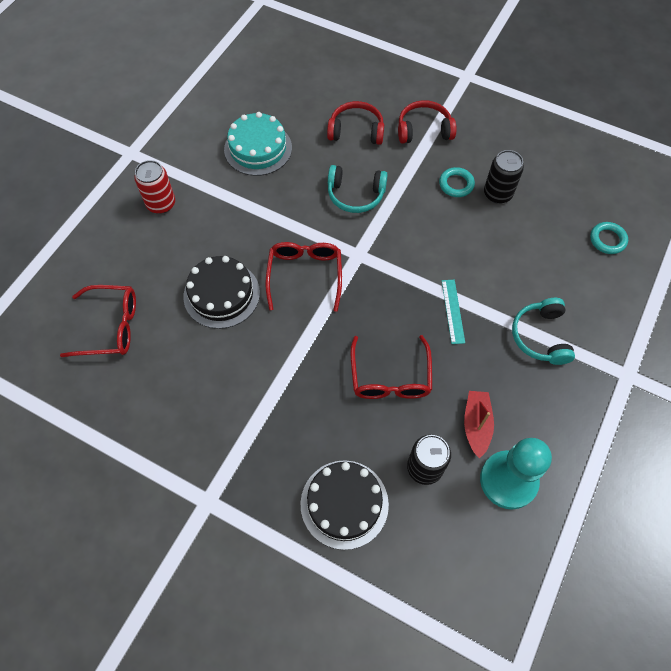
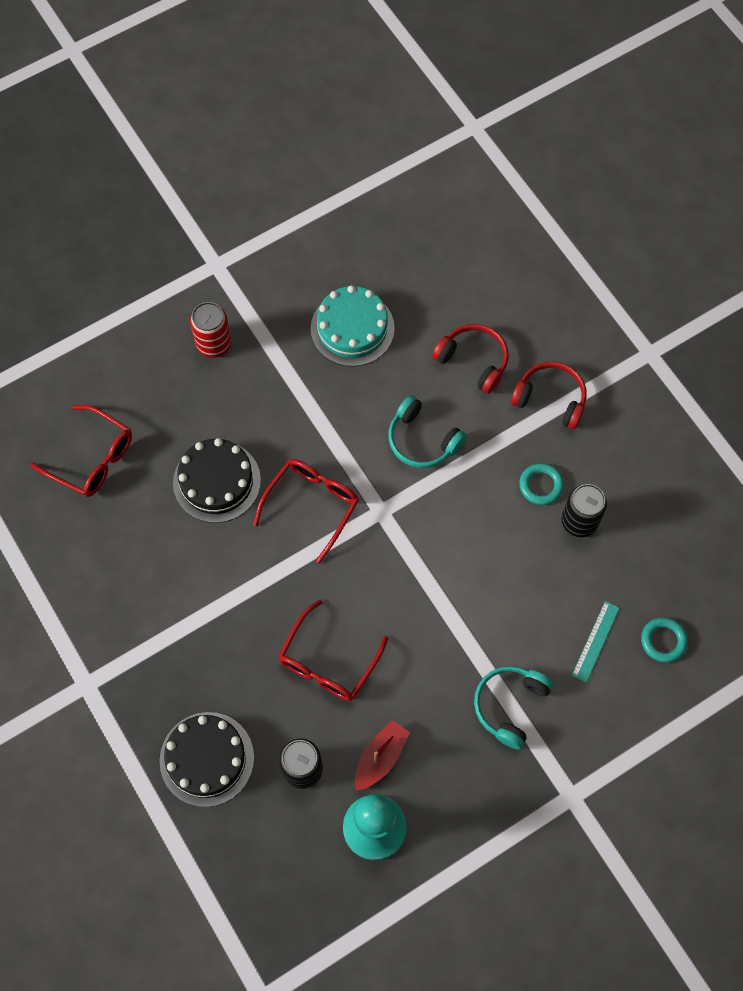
camera: 30 degrees right, 5 degrees up
turquoise ruler [442,280,465,344] -> turquoise ruler moved to [572,601,620,683]

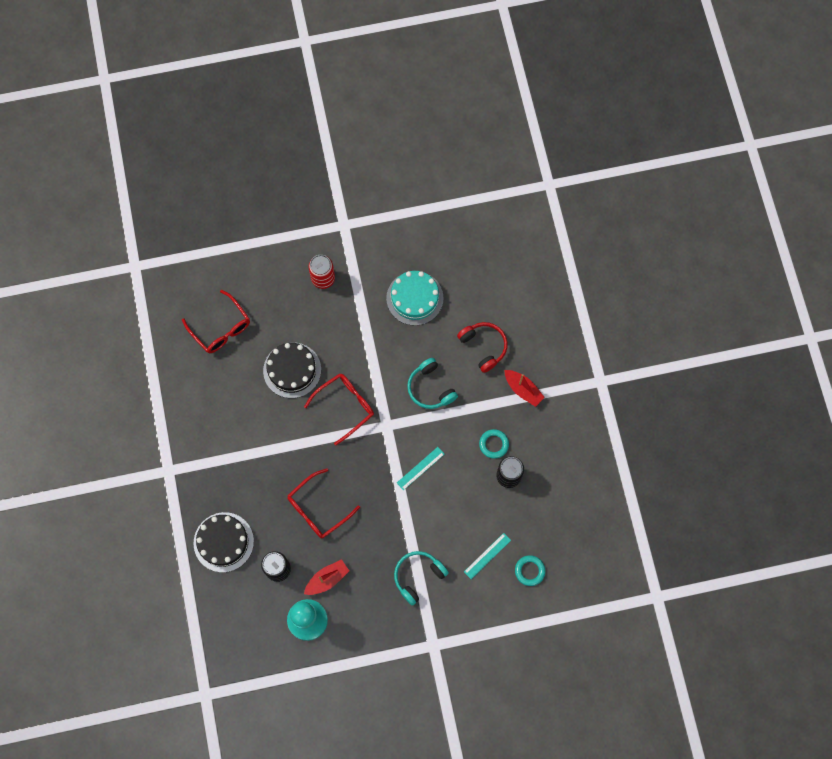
camera: 20 degrees right, 5 degrees up
red headphones [511,362,587,429] -> red boat [504,370,545,407]
none -> turquoise ruler [397,447,445,490]

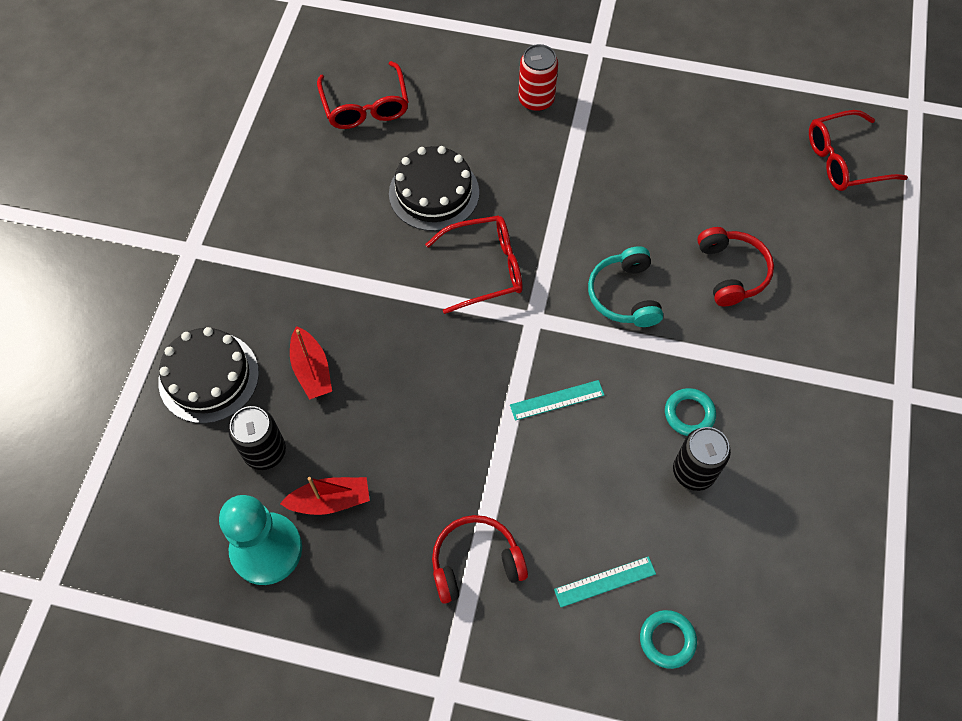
camera: 25 degrees right, 10 degrees down
red glasses [287,468,360,539] -> red glasses moved to [809,110,908,191]
turquoise cake [386,271,443,326] -> none
turquoise headphones [394,551,449,605] -> red headphones [432,515,528,604]
red boat [504,370,545,407] -> red boat moved to [290,326,332,400]

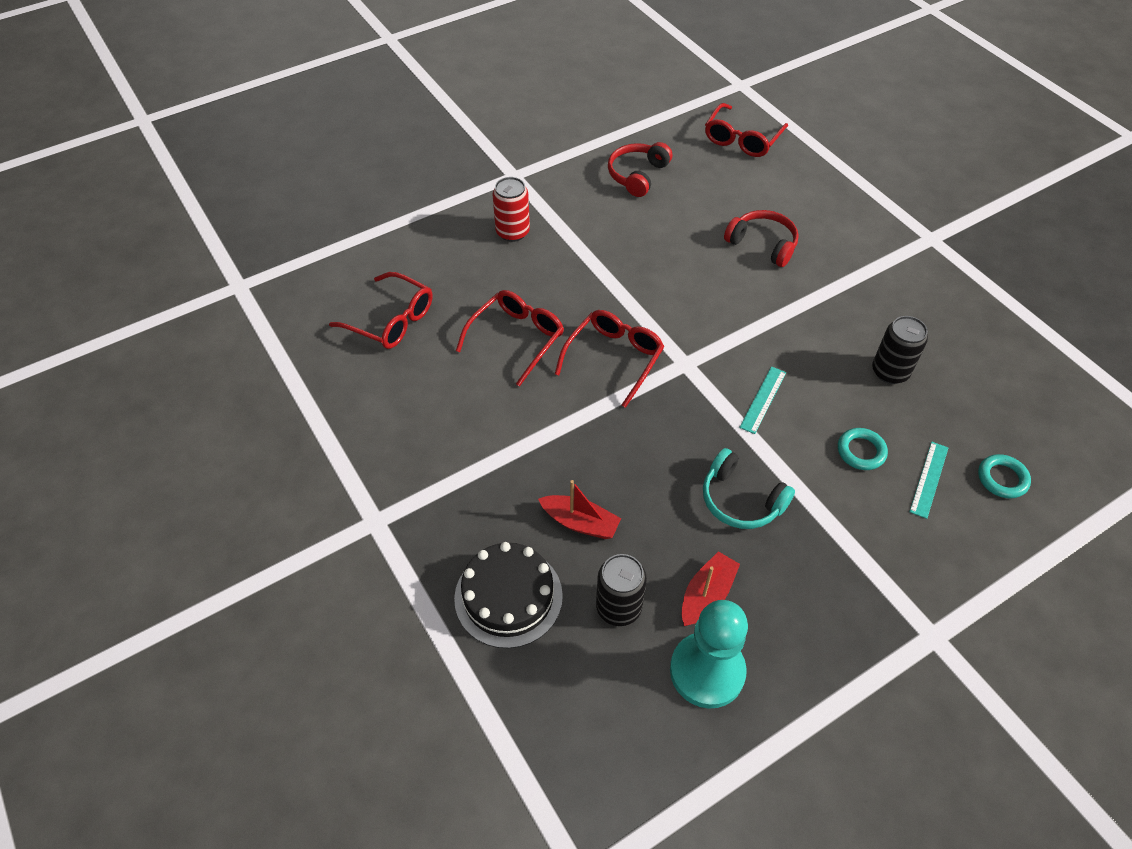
camera: 45 degrees left, 10 degrees down
black cake [389,146,479,231] -> red glasses [456,290,564,387]
red headphones [432,515,528,604] -> red headphones moved to [608,142,672,197]
turquoise headphones [588,246,663,327] -> turquoise headphones moved to [703,448,795,529]
turquoise ring [665,388,716,436] -> turquoise ring moved to [838,428,888,470]

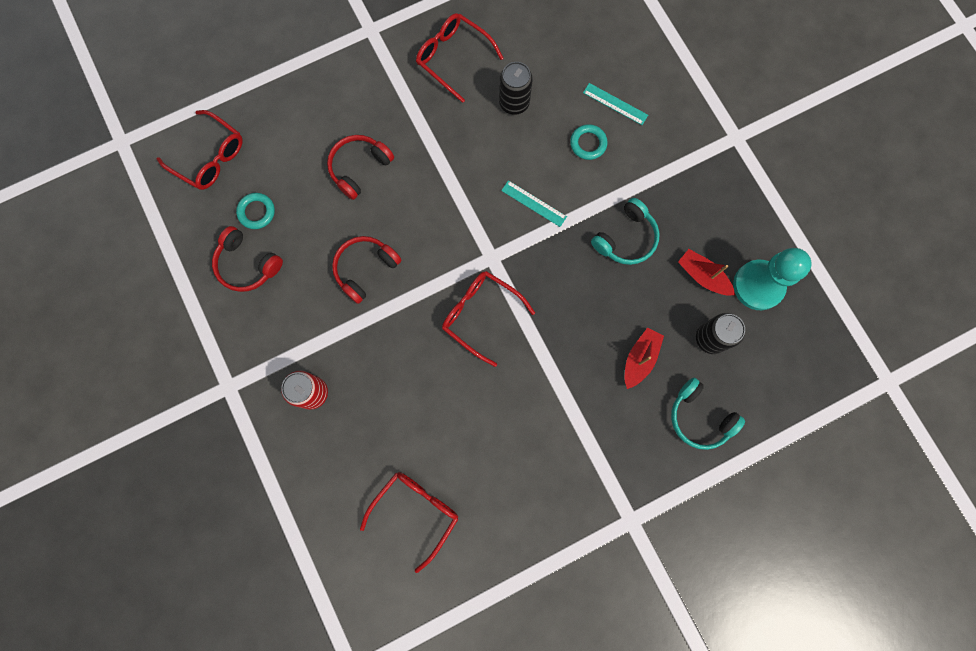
camera: 85 degrees left, 25 degrees up
black cake [454,542,563,648] -> turquoise headphones [671,378,745,450]
red glasses [456,290,564,387] -> red glasses moved to [416,13,504,103]
turquoise ring [978,454,1031,498] -> turquoise ring moved to [236,193,275,229]
none -> red headphones [332,236,402,304]

